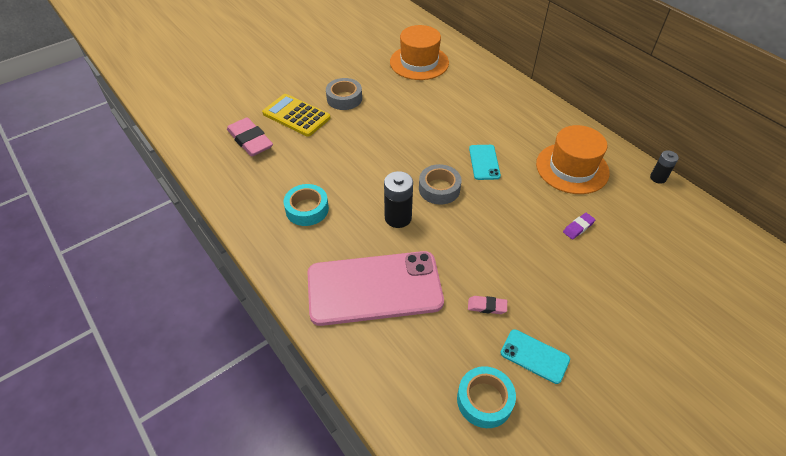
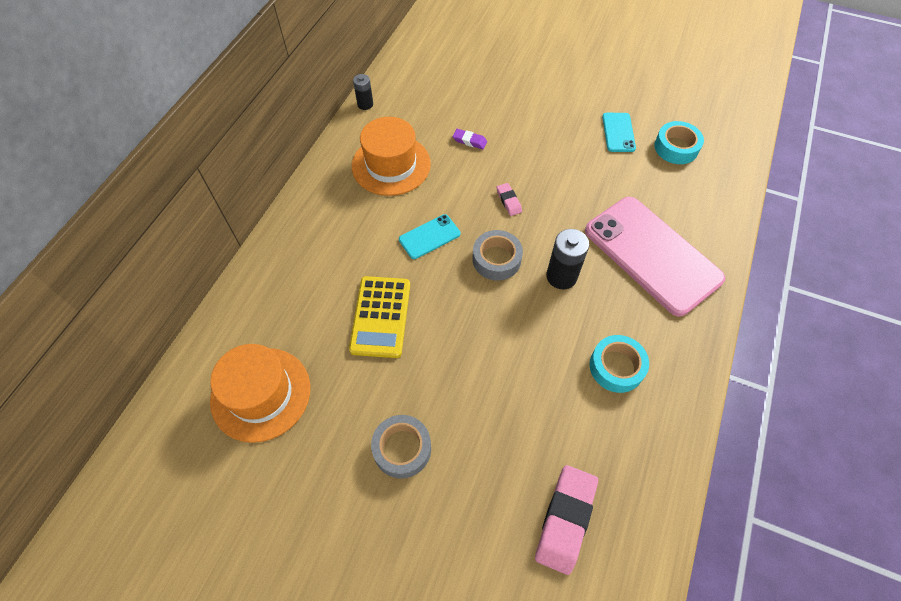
camera: 120 degrees left, 10 degrees up
yellow calculator [262,94,331,137] -> yellow calculator moved to [349,276,410,358]
pink eraser [468,296,507,314] -> pink eraser moved to [497,183,522,216]

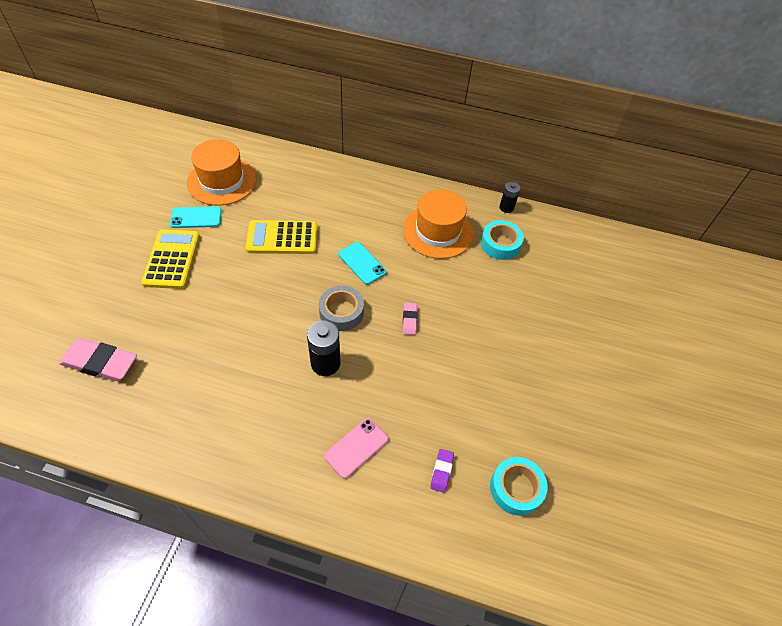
camera: 80 degrees right, 5 degrees down
grey tape [371,415,431,479] -> yellow calculator [141,229,200,289]
purple eraser [453,129,487,149] -> purple eraser moved to [430,449,454,493]
pink eraser [497,183,522,216] -> pink eraser turned 60 degrees counterclockwise [403,303,417,335]
pink phone [585,197,725,317] -> pink phone [324,418,388,479], size x0.44
turquoise tape [590,335,649,393] -> turquoise tape moved to [481,220,524,260]
turquoise phone [602,113,636,152] -> turquoise phone moved to [170,206,222,228]

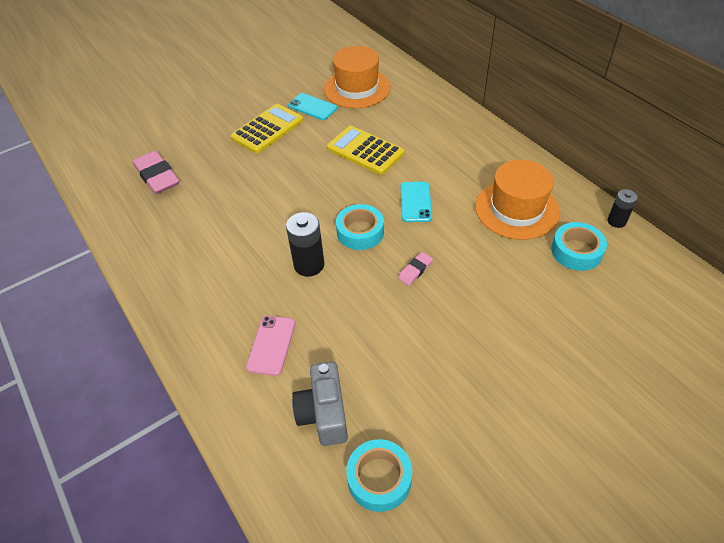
camera: 45 degrees right, 5 degrees down
grey tape [319,286,364,331] -> turquoise tape [336,204,384,250]
pink phone [324,418,388,479] -> pink phone turned 75 degrees counterclockwise [246,316,295,376]
purple eraser [430,449,454,493] -> grey camera [292,362,348,446]

